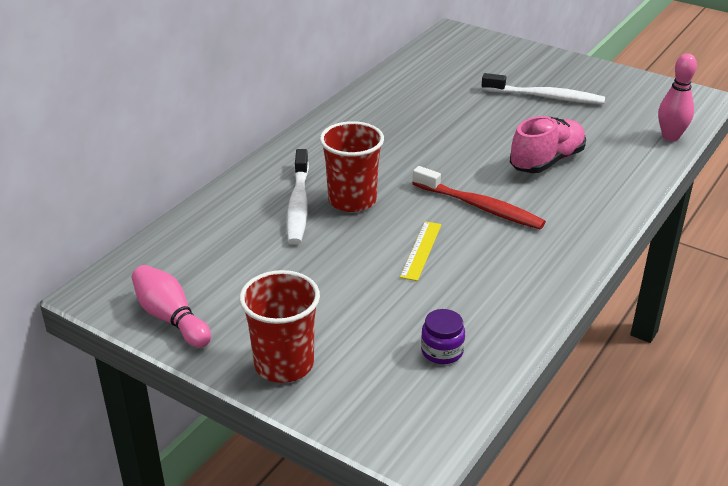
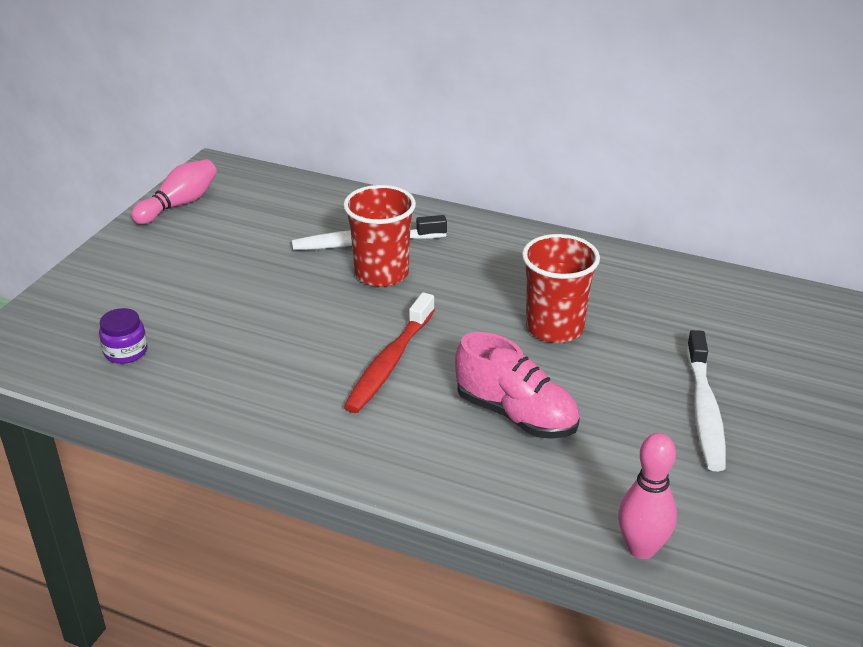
camera: 80 degrees right, 0 degrees up
red cup [239,270,320,383] -> red cup moved to [522,234,600,343]
yellow ruler [400,221,442,281] -> none

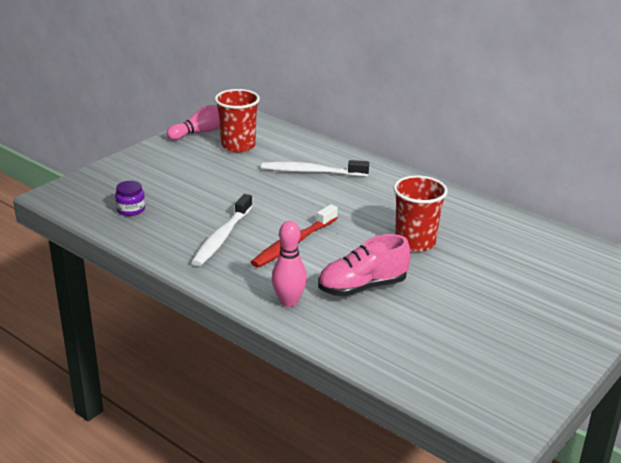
camera: 15 degrees right, 5 degrees down
red cup [343,185,416,287] -> red cup moved to [215,89,260,152]
pink shoe [455,332,580,439] -> pink shoe turned 105 degrees clockwise [318,234,411,297]
pink bowling pin [618,433,677,559] -> pink bowling pin moved to [272,221,307,307]
white toothbrush [687,330,726,471] -> white toothbrush moved to [192,194,252,266]

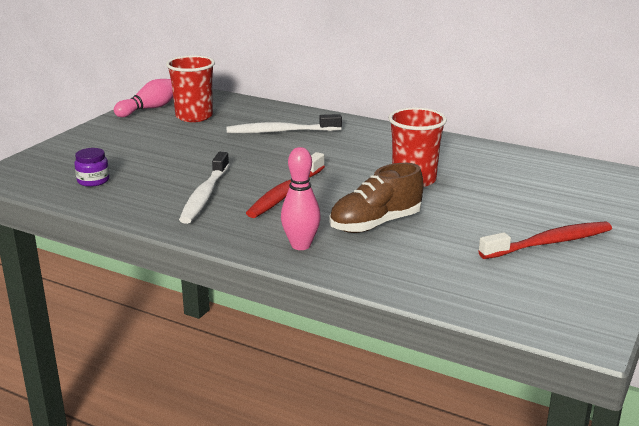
camera: 10 degrees left, 5 degrees down
pink shoe [318,234,411,297] -> brown shoe [329,163,424,233]
none -> red toothbrush [478,222,612,259]

